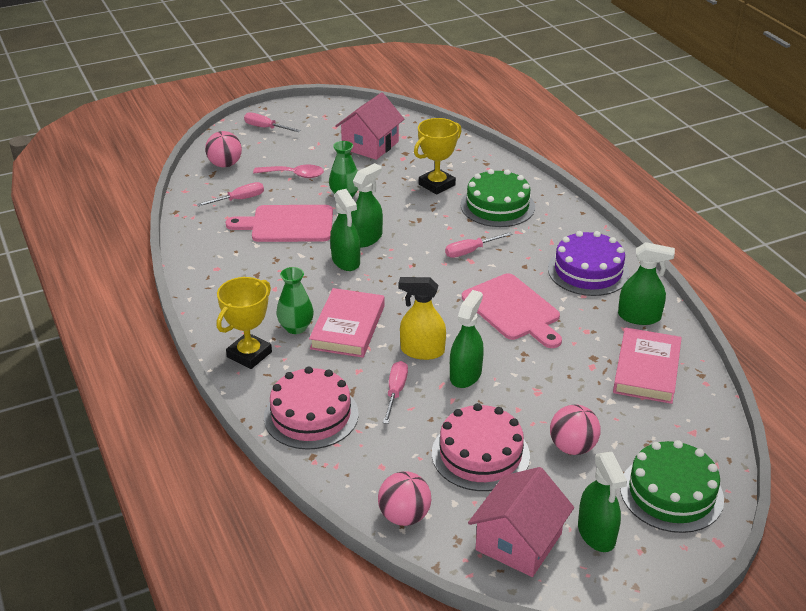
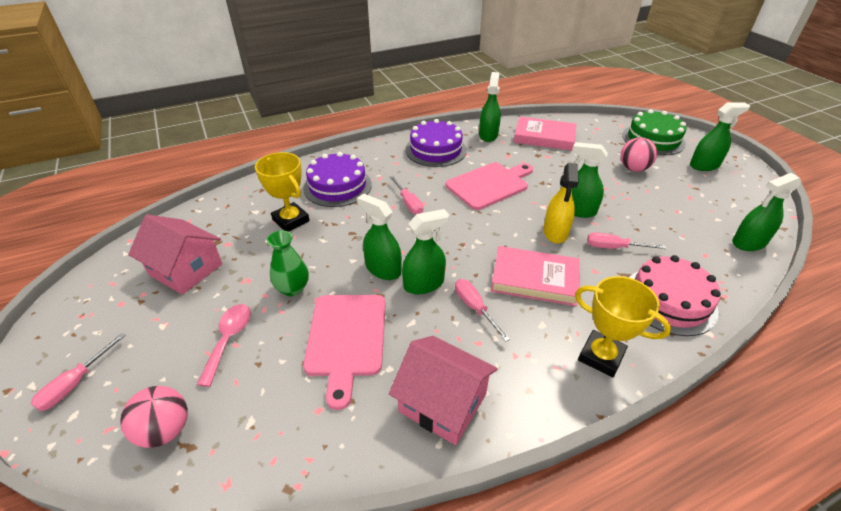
camera: 90 degrees left, 5 degrees up
pink screwdriver [197,182,264,207] -> pink screwdriver moved to [455,279,510,342]
green vase [276,267,314,334] -> none
pink ball [378,471,431,526] -> green spray bottle [732,173,801,251]
pink cake [432,403,530,491] -> none
green cake [460,169,535,227] -> purple cake [303,152,372,207]
pink house [468,467,574,577] -> pink house moved to [389,336,498,445]

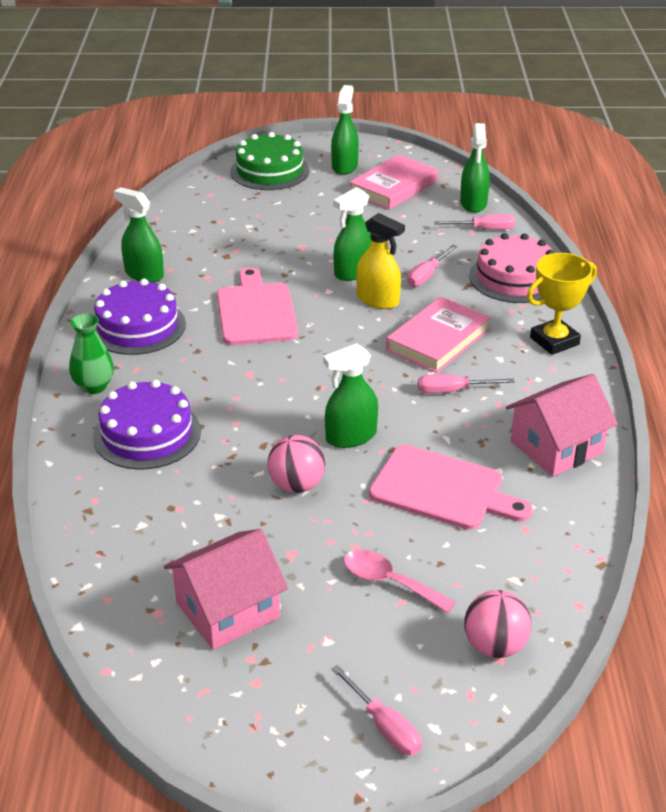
camera: 65 degrees left, 5 degrees down
yellow trophy [255,152,310,232] -> none
green vase [267,230,309,296] -> green vase moved to [69,313,114,394]
pink screwdriver [390,176,423,214] -> pink screwdriver moved to [434,214,515,230]
green spray bottle [402,209,449,294] -> none
pink book [514,117,576,151] -> pink book moved to [350,154,438,210]
pink ball [620,137,657,172] -> pink ball moved to [267,435,325,493]

